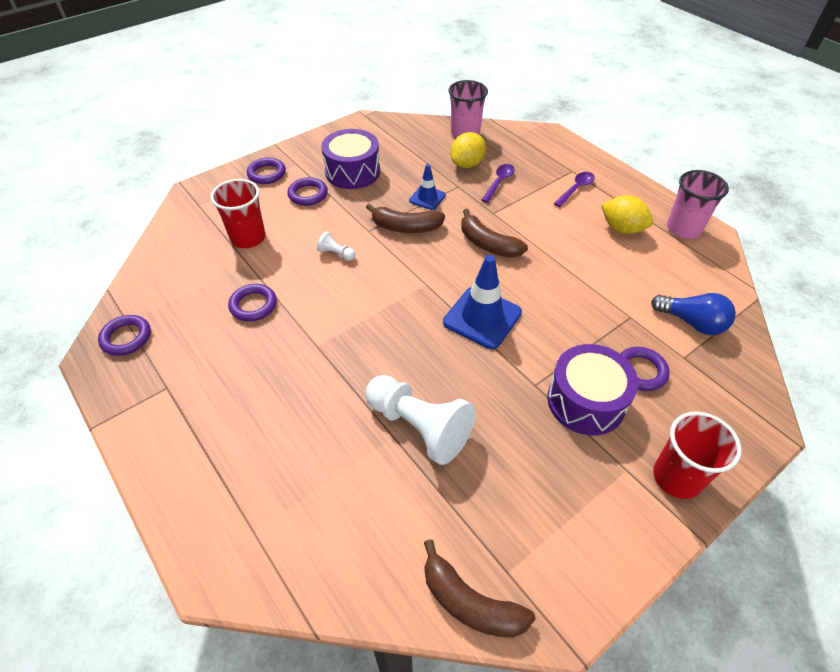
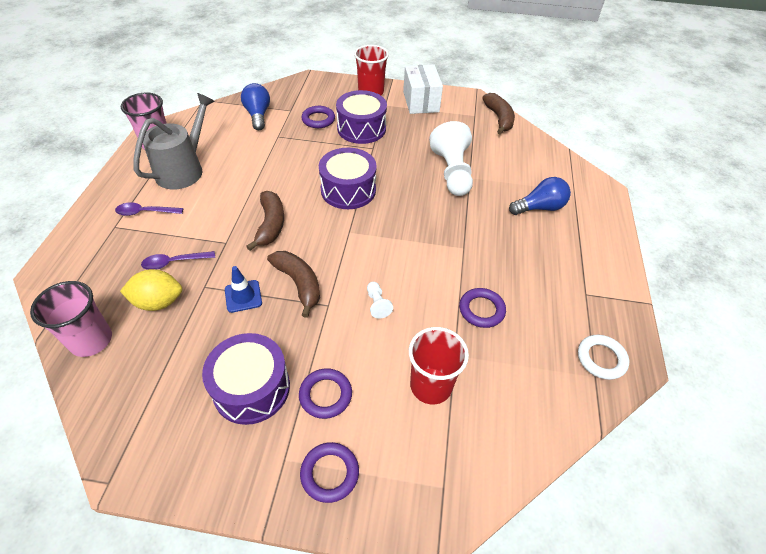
camera: 135 degrees left, 0 degrees up
purple ring [98,315,151,356] -> white ring [578,335,629,380]
blue traffic cone [443,255,522,349] -> purple drum [319,148,377,209]
yellow lemon [601,195,653,234] -> grey watering can [133,93,215,189]
none -> white box [403,65,443,114]
none -> blue light bulb [509,177,571,215]

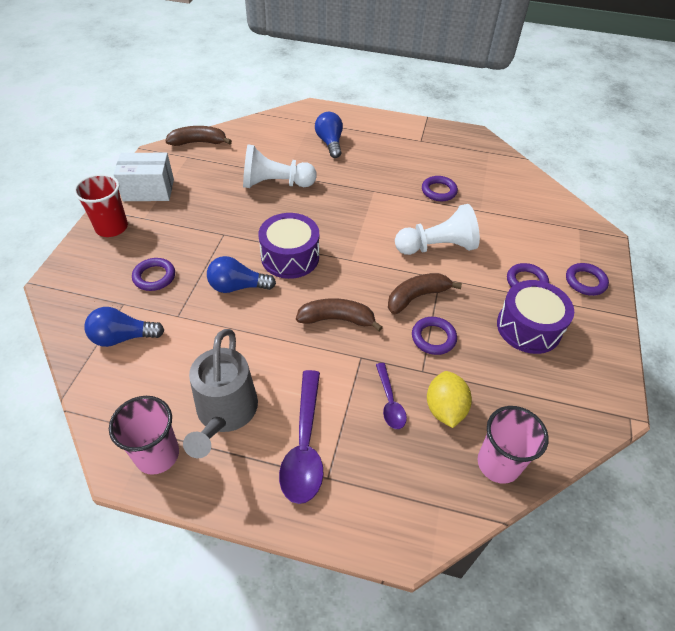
camera: 85 degrees left, 0 degrees up
purple spoon [115,202,183,216] -> purple spoon [279,370,323,504], size x1.77
grey watering can [133,93,215,189] -> grey watering can turned 120 degrees counterclockwise [183,329,258,458]
blue traffic cone [225,266,262,313] -> purple ring [412,317,457,355]
purple drum [336,90,387,144] -> none
white pawn [367,282,393,319] -> white pawn [395,204,480,255], size x2.33
red cup [409,327,469,404] -> none
white ring [578,335,629,380] -> none
none -> blue light bulb [207,256,276,293]

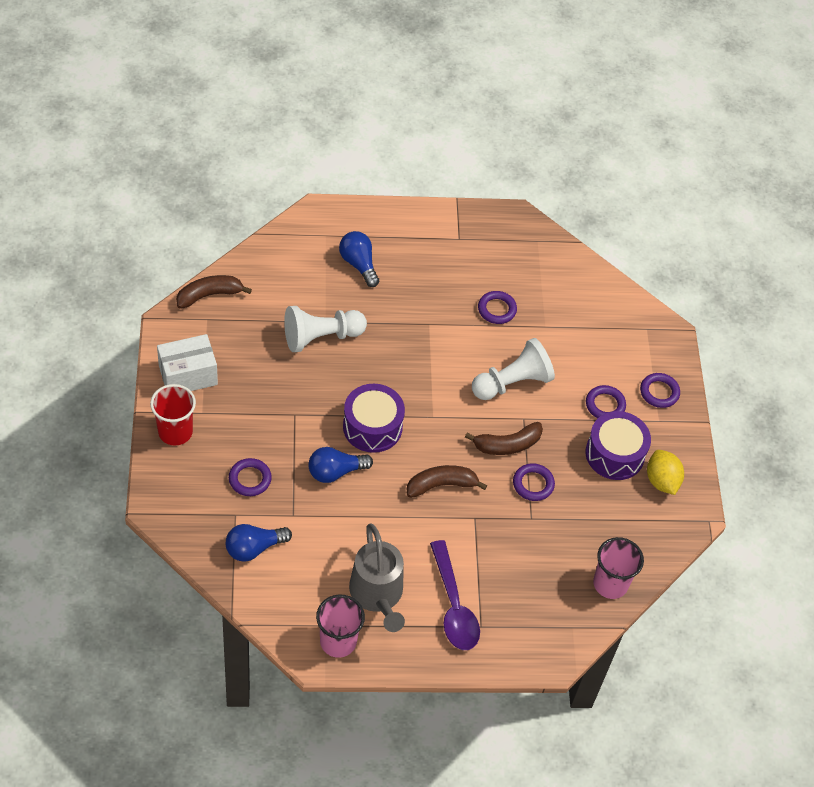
camera: 20 degrees left, 5 degrees up
purple spoon [376,363,407,429] -> none
brown banana [388,273,462,314] -> brown banana turned 150 degrees counterclockwise [465,422,543,455]
yellow lemon [427,371,472,428] -> yellow lemon moved to [647,450,684,495]

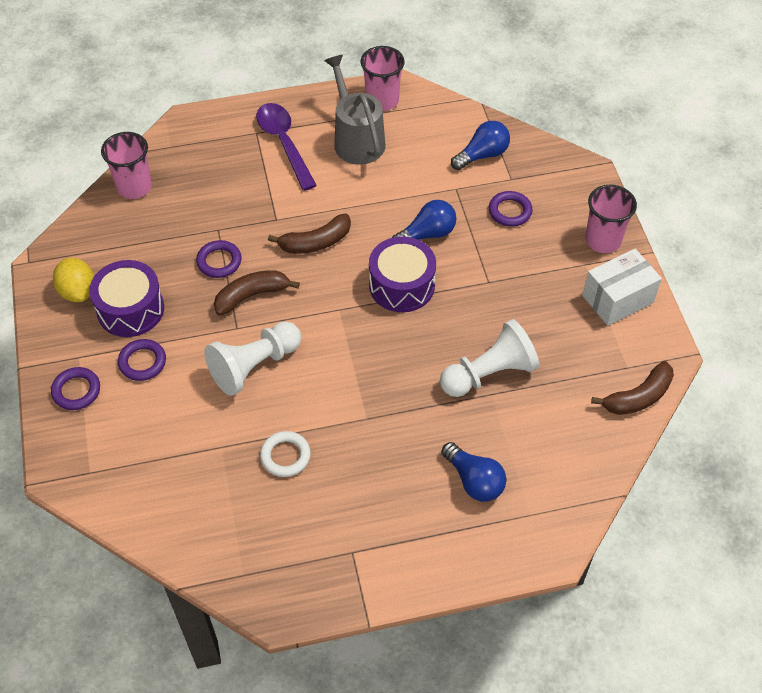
camera: 175 degrees right, 0 degrees up
red cup [150,384,196,446] -> pink cup [585,185,637,253]
purple ring [478,291,517,324] -> white ring [260,431,311,477]

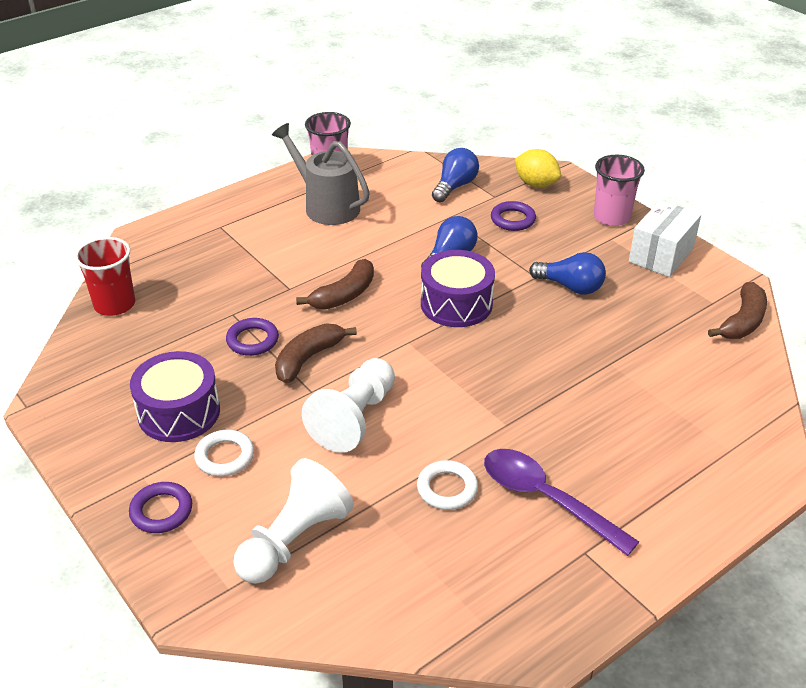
camera: 25 degrees left, 15 degrees down
yellow lemon [53,258,94,302] -> yellow lemon moved to [515,149,561,188]
pink cup [101,132,152,199] -> red cup [74,237,135,316]
purple ring [118,339,166,381] -> white ring [194,430,254,476]
purple spoon [256,103,317,191] -> purple spoon moved to [484,449,639,556]
white pawn [440,319,539,397] -> white pawn moved to [233,458,354,584]
blue light bulb [441,442,506,501] -> blue light bulb moved to [529,252,606,295]

